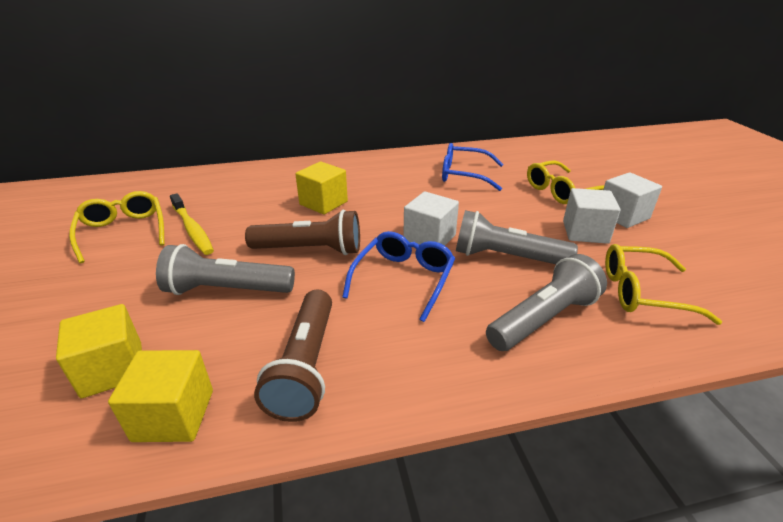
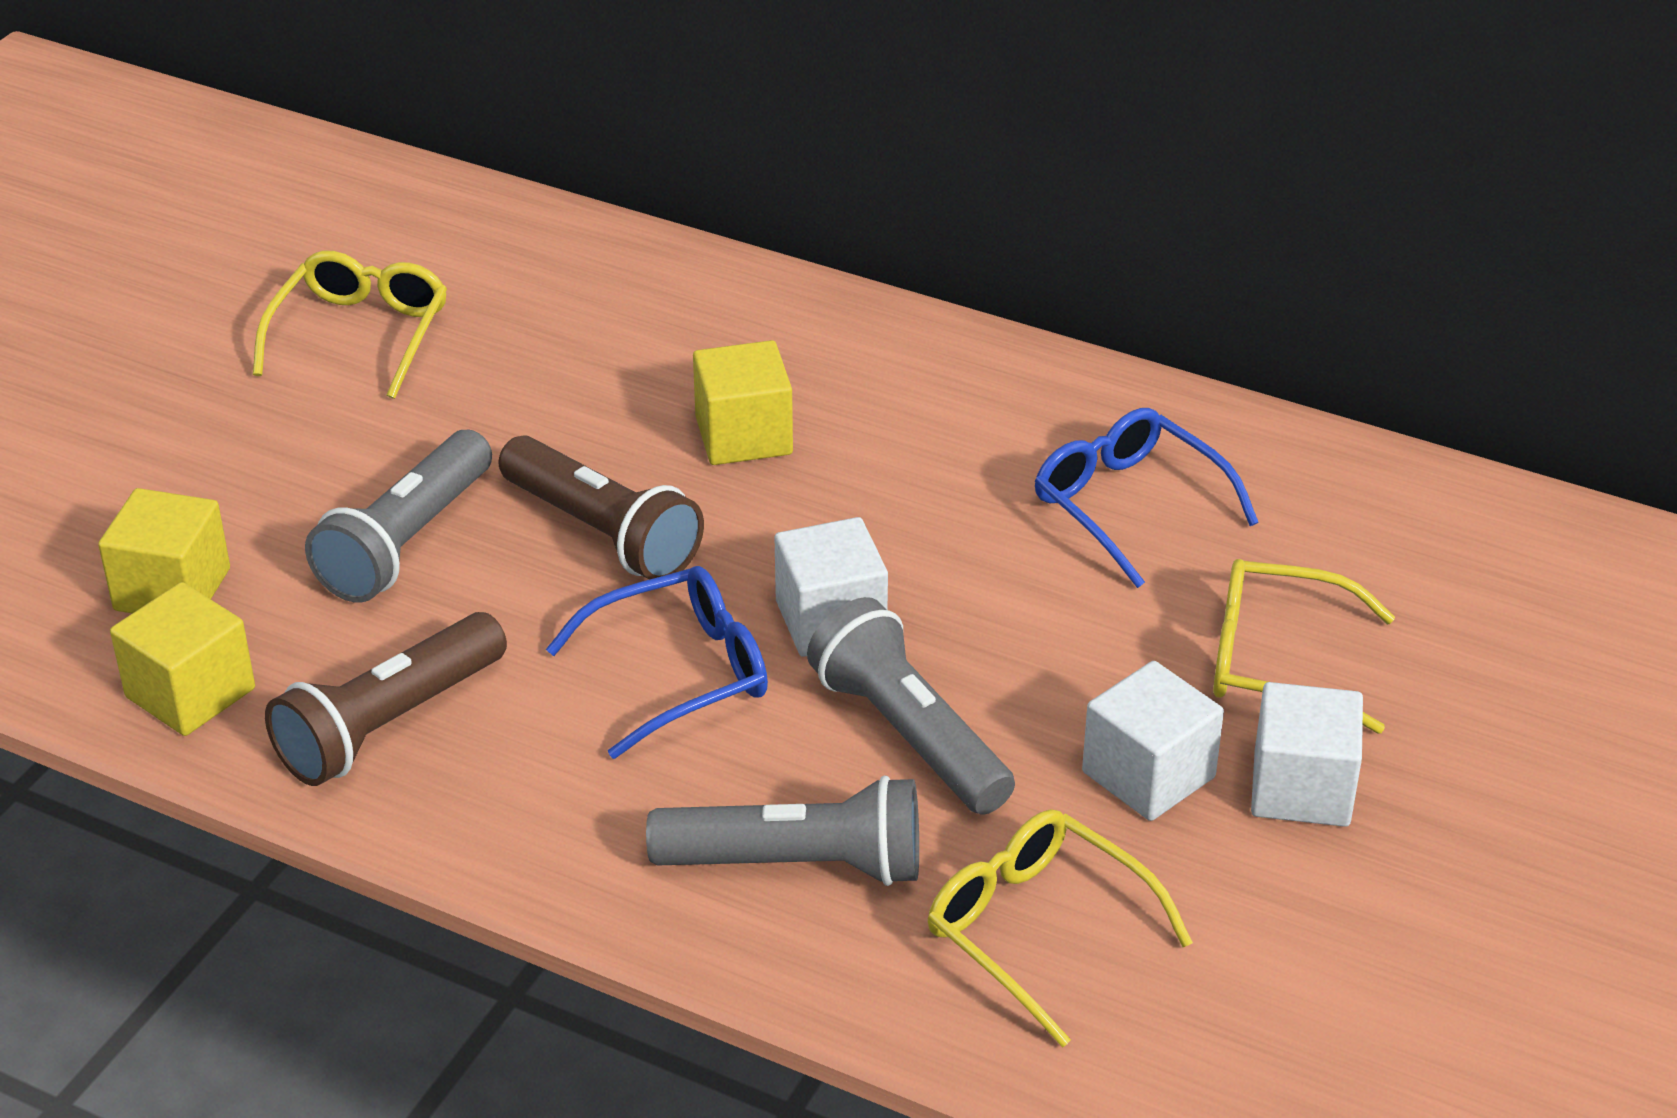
camera: 40 degrees right, 5 degrees up
grey flashlight [156,244,295,295] -> grey flashlight turned 105 degrees counterclockwise [305,430,492,603]
yellow toothbrush [170,193,214,255] -> none

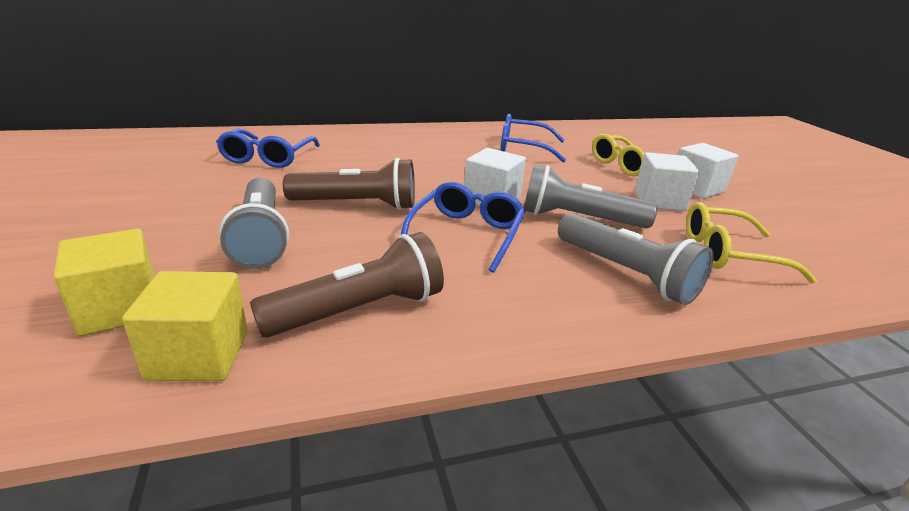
camera: 45 degrees left, 10 degrees down
yellow glasses [253,250,447,399] -> none
brown flashlight [265,612,507,786] -> brown flashlight turned 120 degrees counterclockwise [250,232,444,338]
grey flashlight [646,776,919,886] -> grey flashlight turned 90 degrees clockwise [558,213,714,305]
yellow cube [693,340,793,465] -> none
none -> blue glasses [216,129,320,168]

